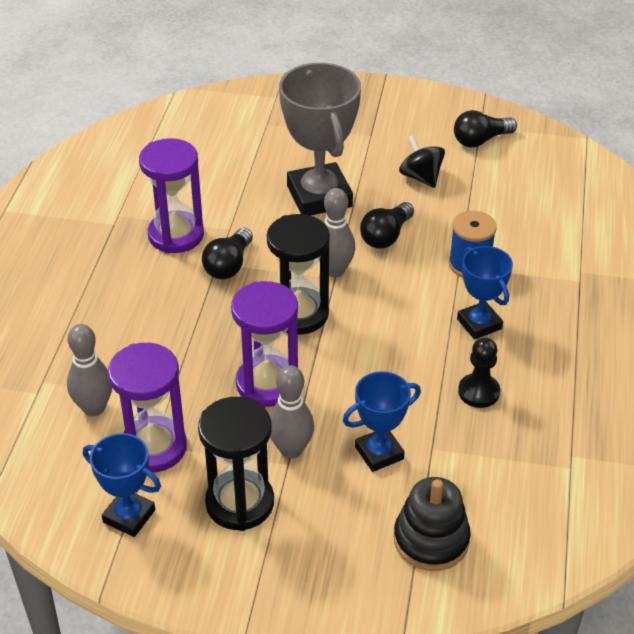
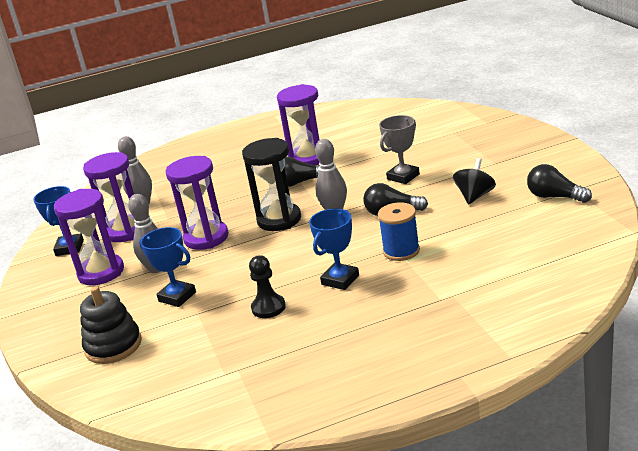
camera: 65 degrees right, 15 degrees down
black hourglass [198,397,274,531] -> purple hourglass [54,189,124,285]
grey trophy [279,63,361,216] -> grey trophy [379,115,420,184], size x0.57

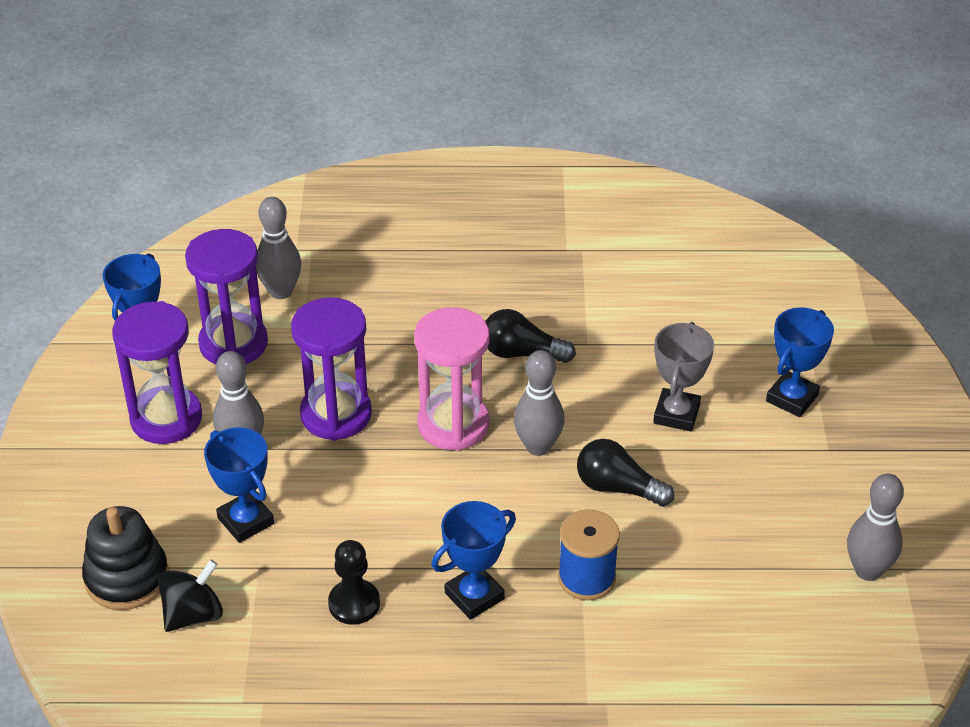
camera: 15 degrees right, 15 degrees up
black hourglass [242,138,301,231] -> pink hourglass [414,307,489,451]
purple hourglass [277,84,320,165] -> none
grey trophy [379,115,420,184] -> grey trophy turned 45 degrees counterclockwise [653,322,714,432]
black spinning top [453,158,496,204] -> black spinning top moved to [158,559,223,632]
black light bulb [527,164,592,203] -> grey bowling pin [847,473,904,581]
none -> blue trophy [766,307,834,417]

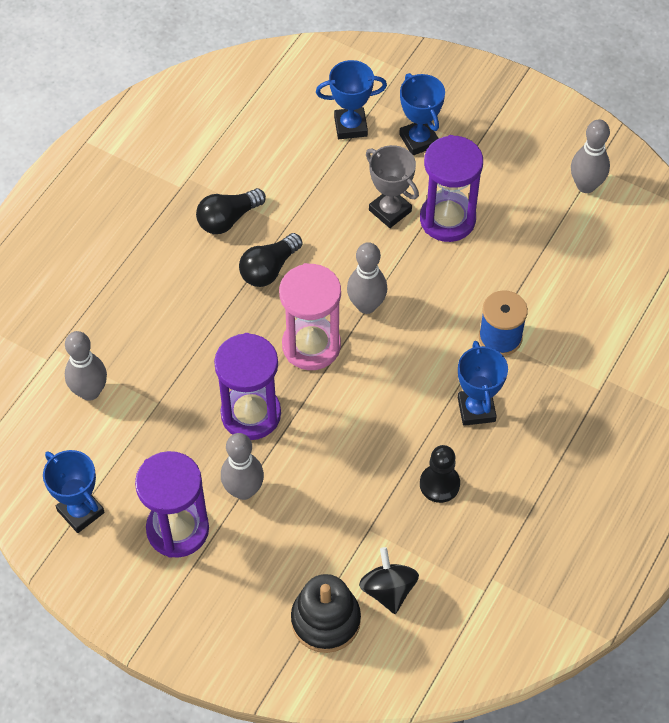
camera: 60 degrees left, 15 degrees up
purple hourglass [185,229,268,364] -> purple hourglass moved to [420,135,483,242]
blue trophy [204,427,274,543] -> blue trophy moved to [316,60,387,139]
black light bulb [577,439,674,507] -> black light bulb moved to [196,188,266,234]

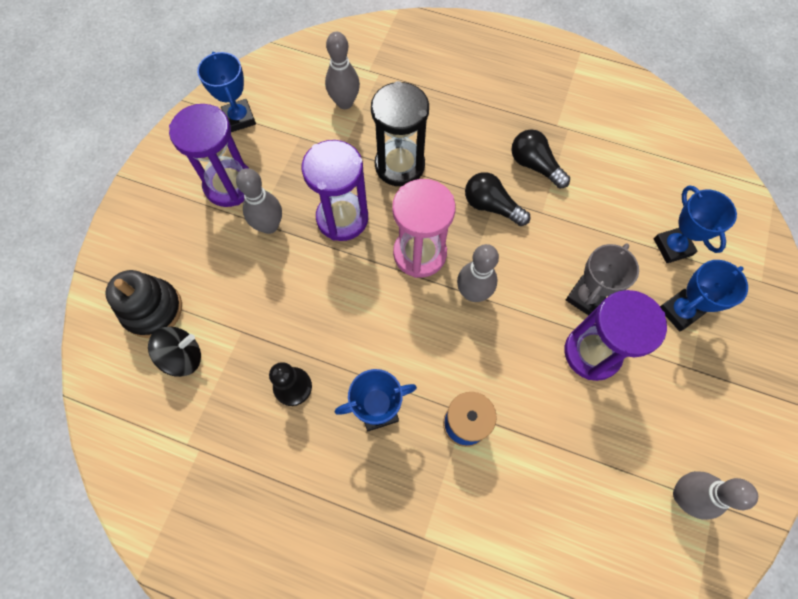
camera: 80 degrees right, 10 degrees up
blue trophy [43,450,105,533] -> blue trophy turned 60 degrees counterclockwise [197,52,256,132]
none -> black hourglass [371,81,429,186]

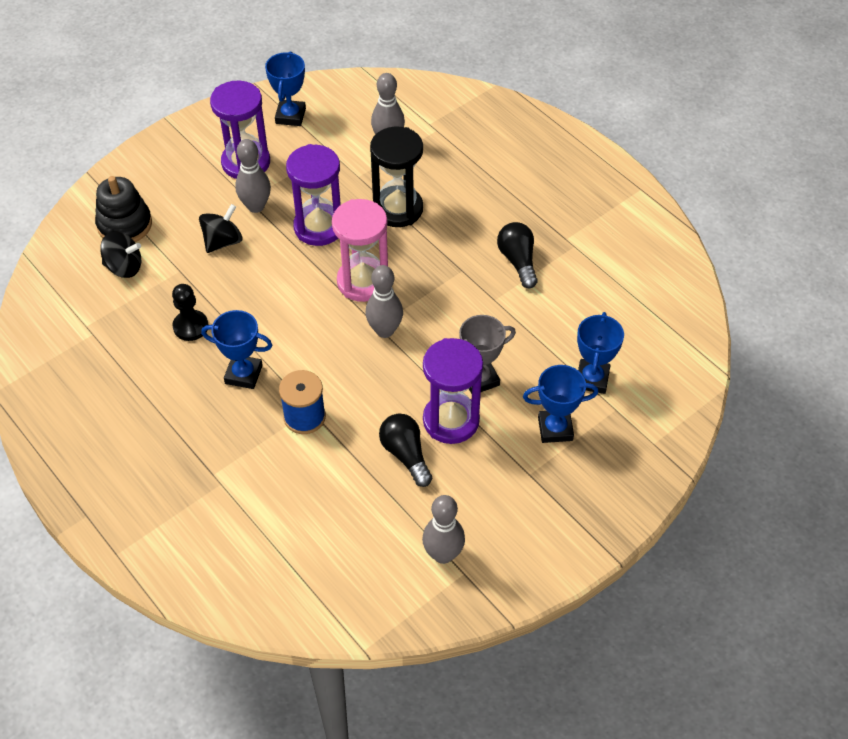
camera: 30 degrees right, 15 degrees down
black light bulb [465,172,530,226] -> black light bulb moved to [379,414,432,487]
none -> black spinning top [199,204,243,253]

